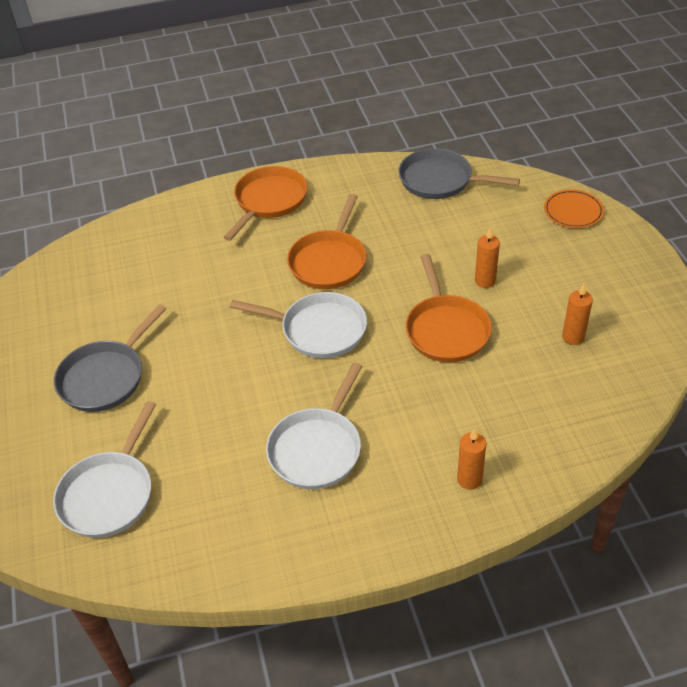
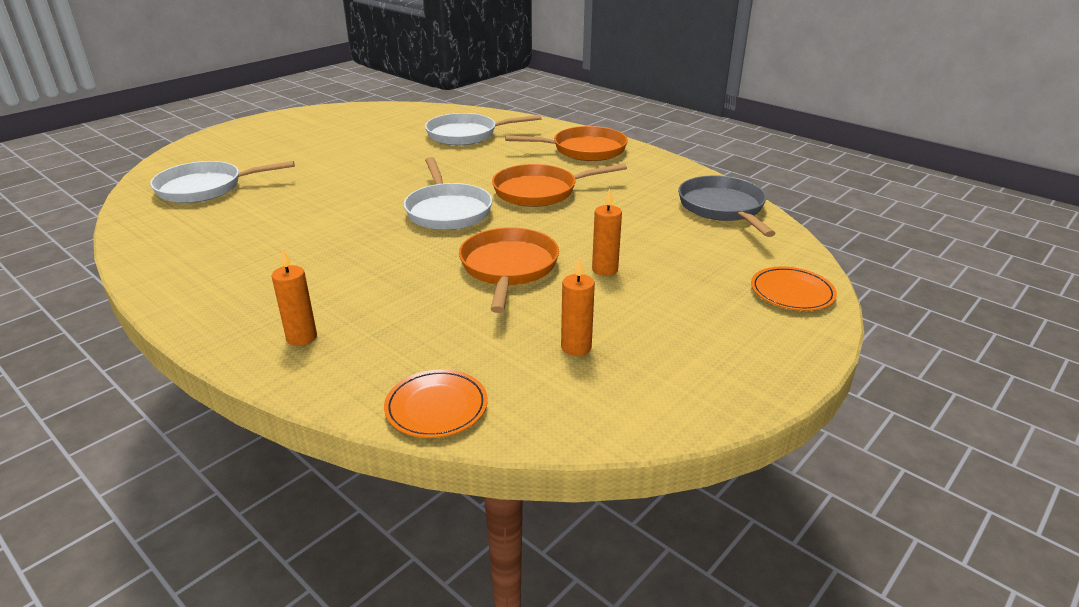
camera: 55 degrees right, 15 degrees down
grey pan [54,304,167,412] -> none
white pan [266,362,362,489] -> white pan moved to [425,113,542,145]
orange pan [405,254,492,362] -> orange pan turned 135 degrees clockwise [459,227,559,313]
none -> orange plate [384,369,488,438]

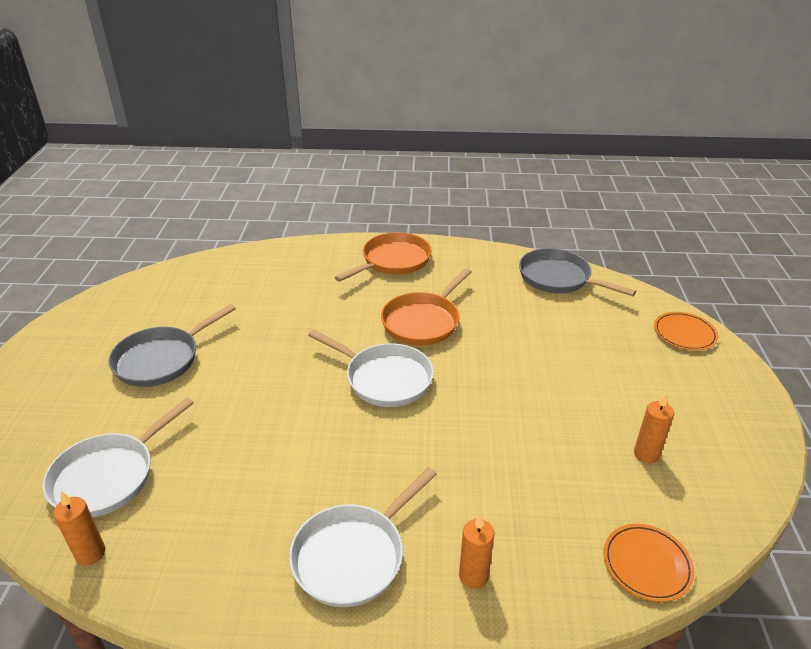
camera: 40 degrees left, 5 degrees up
white pan [425,113,542,145] -> white pan moved to [289,467,437,607]
orange pan [459,227,559,313] -> none
orange candle [592,188,622,276] -> orange candle moved to [53,491,105,566]
none -> grey pan [108,304,236,387]

